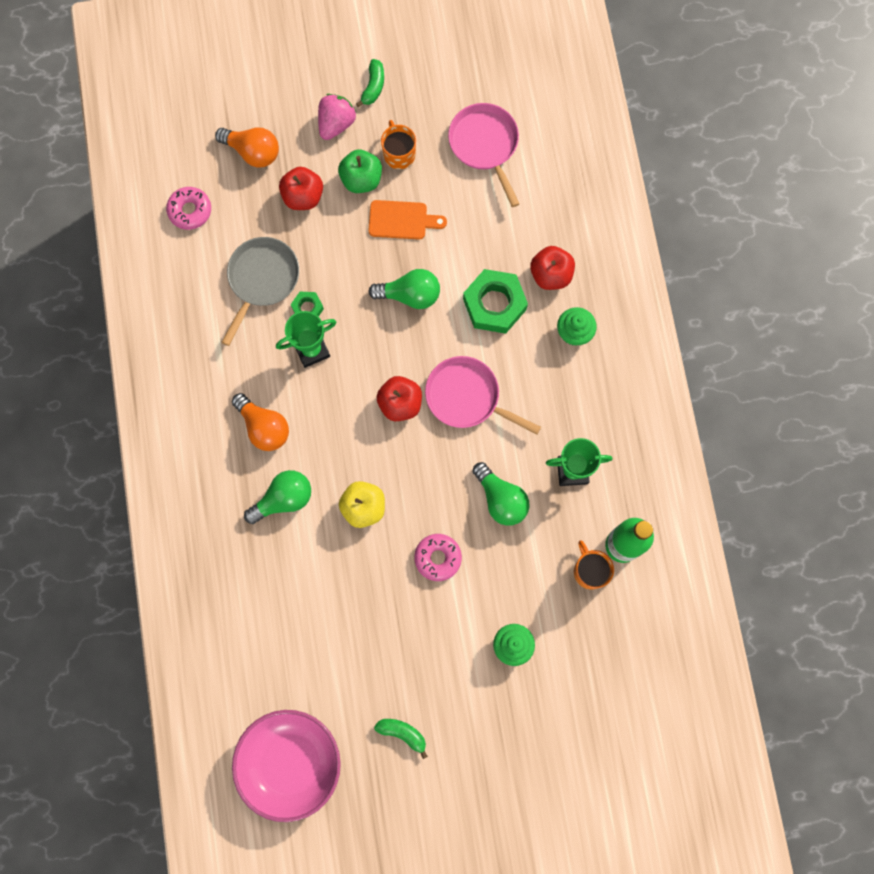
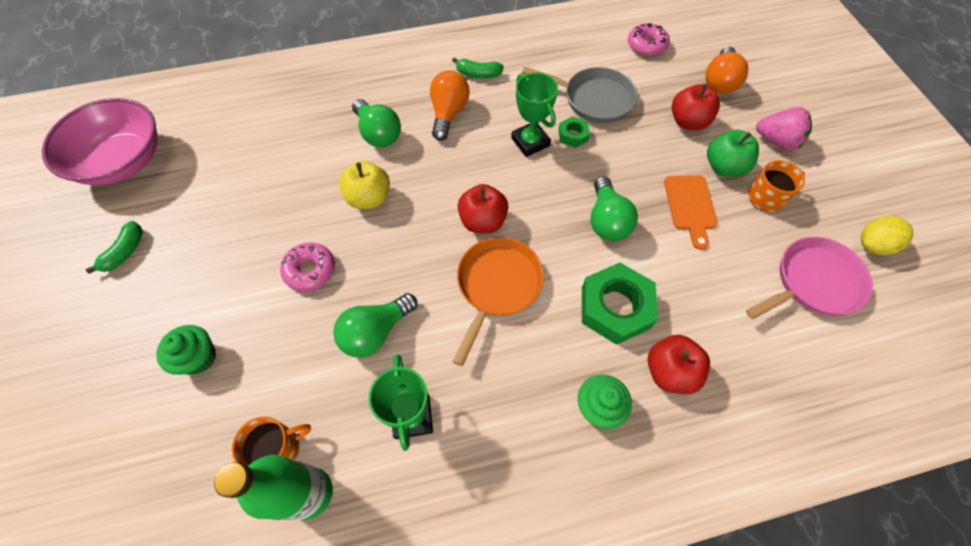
camera: 85 degrees right, 15 degrees down
orange light bulb [232,393,289,451] -> orange light bulb turned 150 degrees clockwise [430,70,470,141]
green banana [356,59,384,107] -> green banana moved to [452,57,504,78]
pink pan [425,356,541,435] -> orange pan [452,237,544,366]
none -> yellow lemon [861,216,913,255]

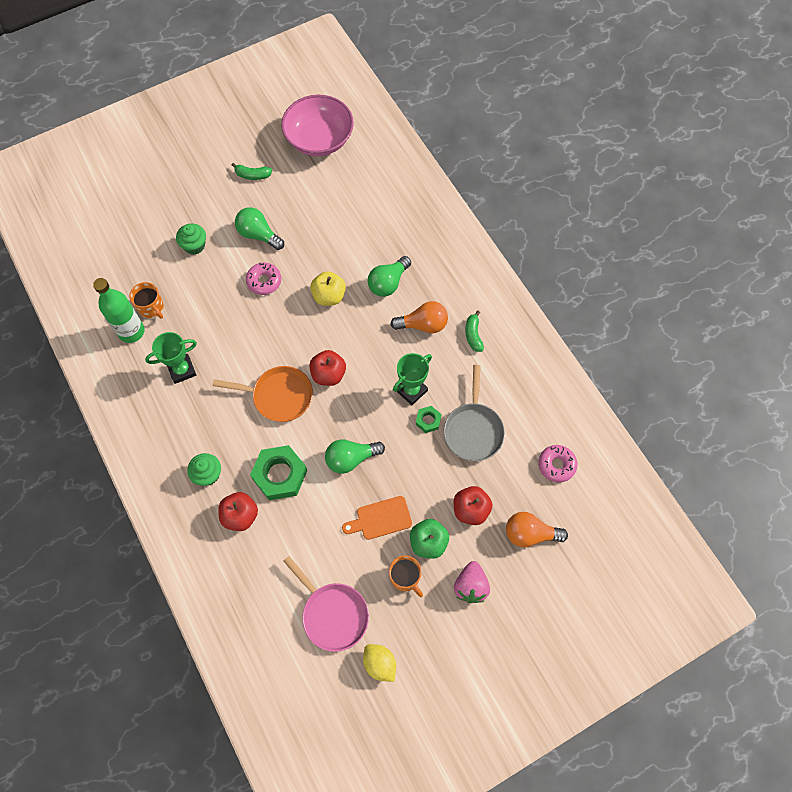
camera: 75 degrees right, 5 degrees up
green light bulb [333,293,417,358] -> green light bulb moved to [235,207,284,250]

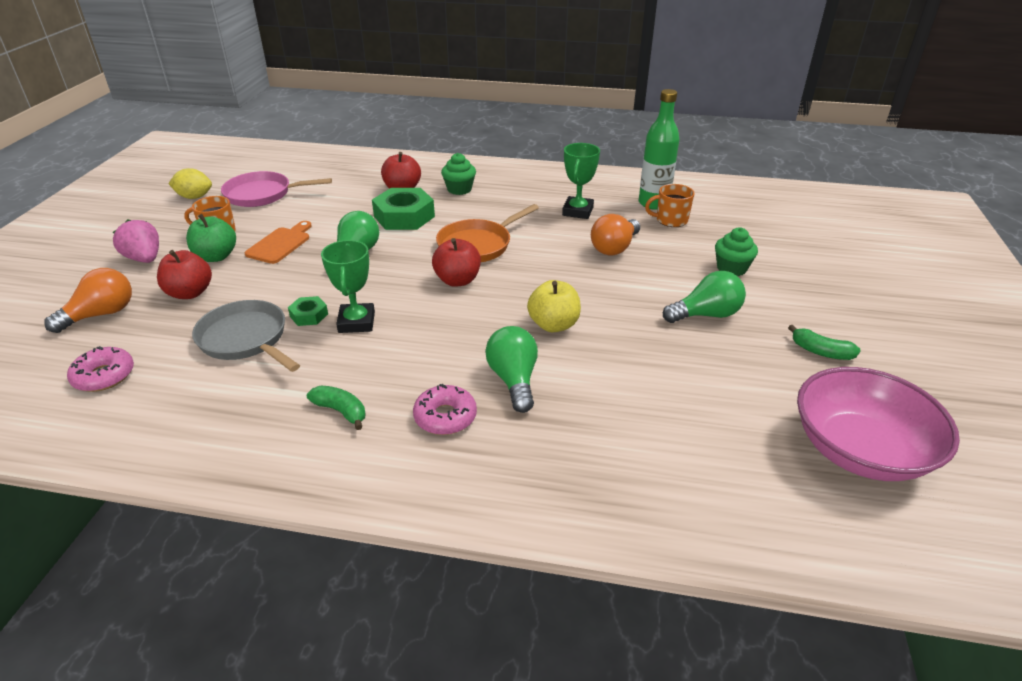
camera: 130 degrees right, 30 degrees down
green banana [232,163,272,180] -> green banana turned 105 degrees counterclockwise [788,325,861,360]
pink donut [246,263,281,295] -> pink donut moved to [413,384,477,435]
orange light bulb [390,301,448,333] -> orange light bulb moved to [591,214,640,255]

